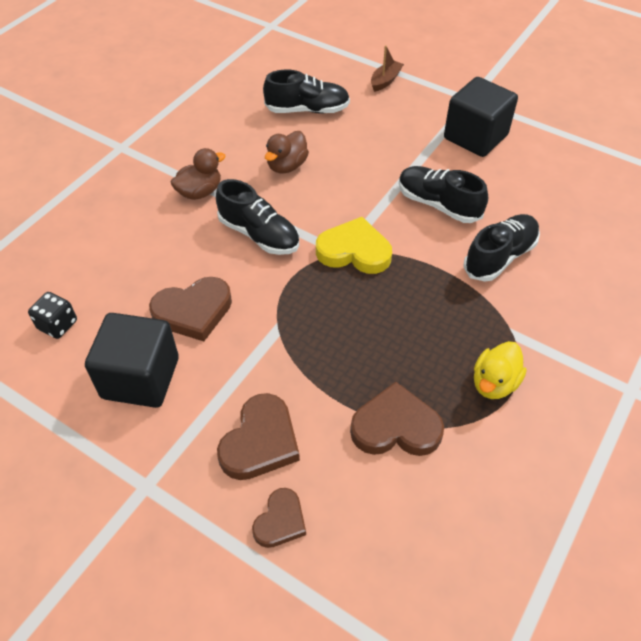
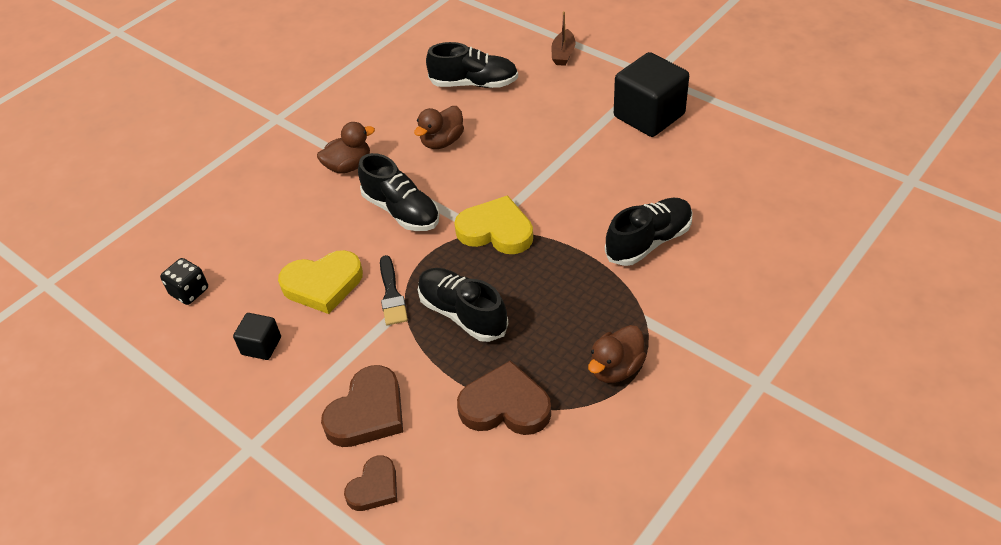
camera: 10 degrees right, 5 degrees down
black cube [85,313,179,408] -> black cube [233,313,281,360], size x0.50
brown heart [149,277,232,341] -> yellow heart [278,250,363,314]
brown boat [371,45,404,92] -> brown boat turned 150 degrees clockwise [552,11,575,66]
black shoe [399,166,488,223] -> black shoe moved to [418,268,508,342]
yellow duck [474,341,527,399] -> brown duck [588,325,646,383]
none -> black brush [380,255,408,325]

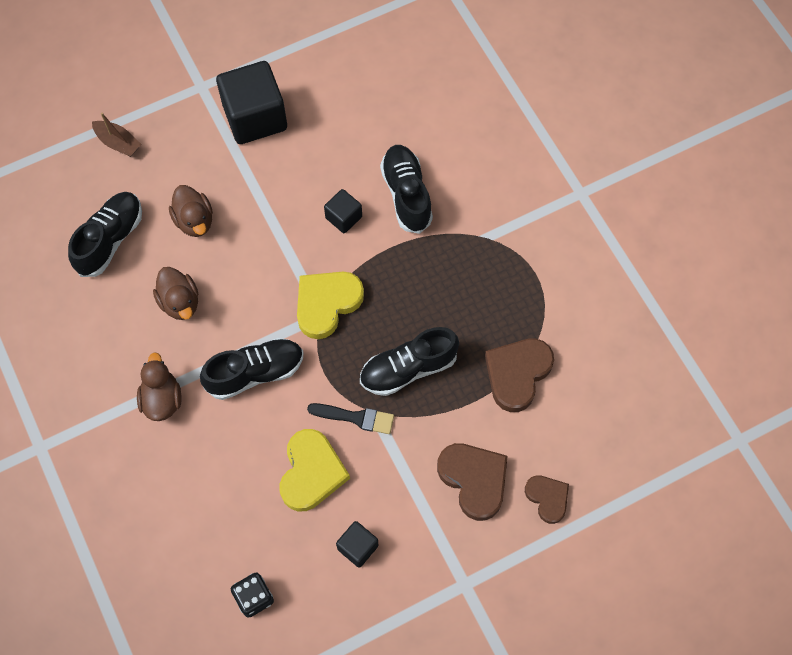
camera: 70 degrees left, 20 degrees up
brown duck [588,325,646,383] -> brown duck moved to [169,185,213,237]
none -> black cube [324,189,362,233]

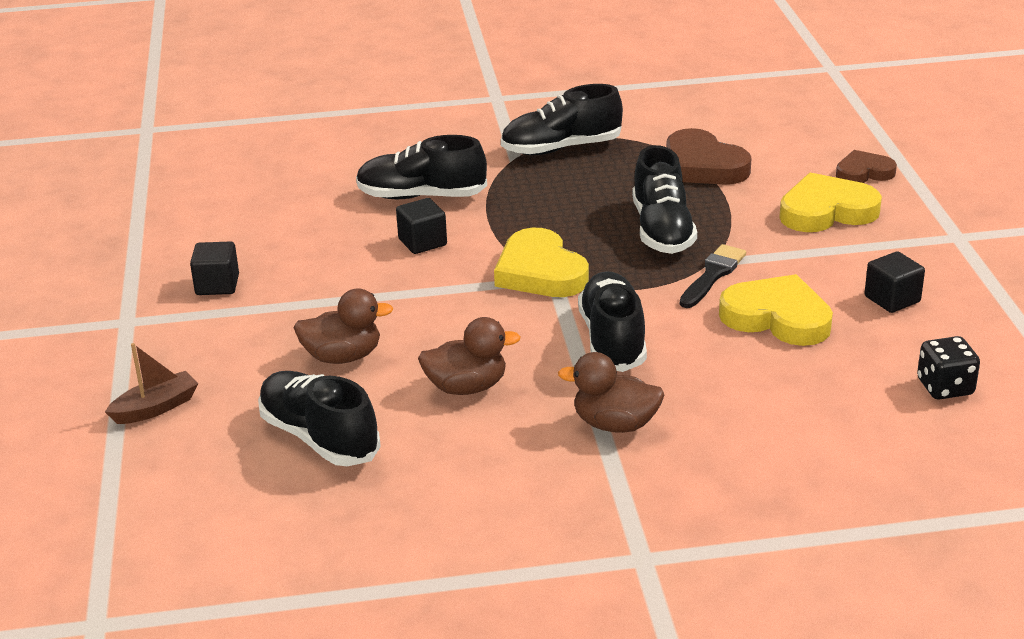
camera: 70 degrees left, 35 degrees down
black cube [216,61,287,144] -> black cube [190,241,239,295], size x0.50
brown heart [437,443,508,521] -> yellow heart [779,173,882,232]
none -> black shoe [501,84,623,155]

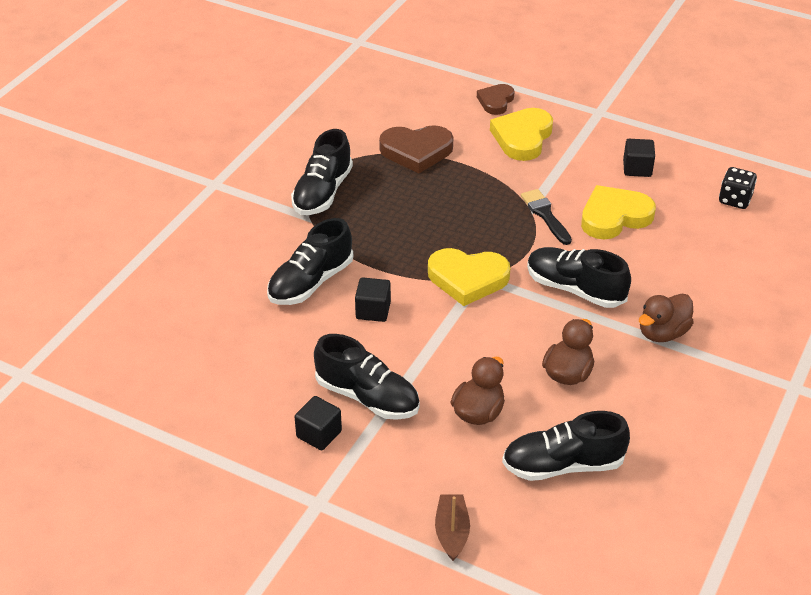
camera: 55 degrees left, 10 degrees up
black shoe [632,145,697,254] -> black shoe moved to [314,334,420,420]

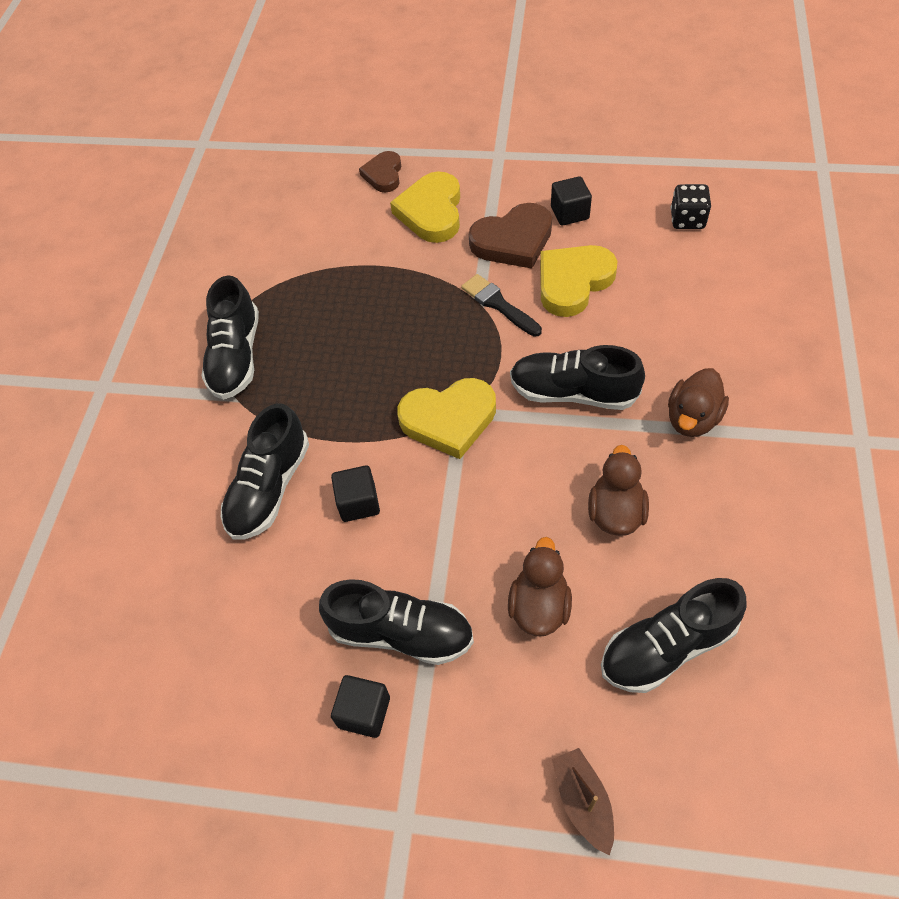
camera: 15 degrees left, 15 degrees up
brown heart [379,125,453,173] -> brown heart moved to [469,203,552,269]

